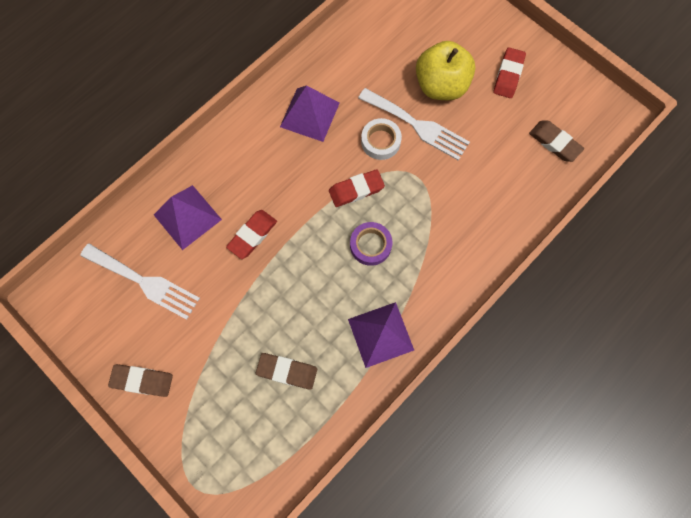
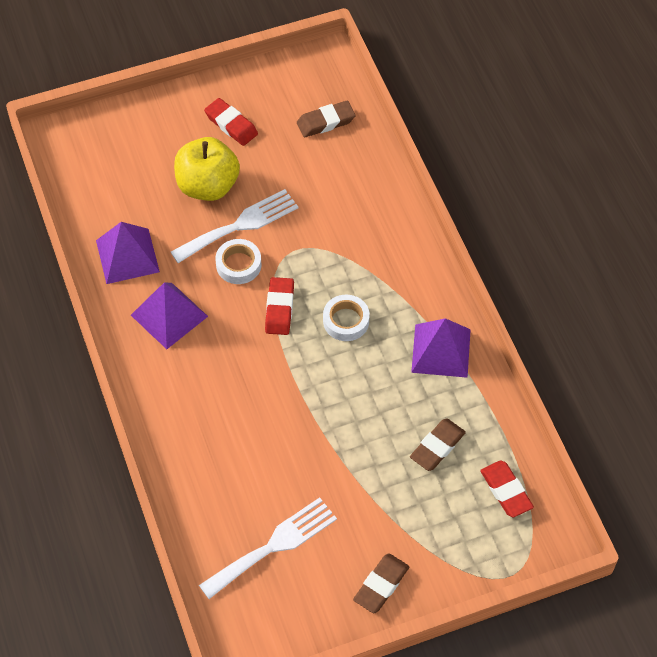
camera: 65 degrees left, 15 degrees down
purple pyramid [154,185,222,250] -> purple pyramid moved to [96,222,160,284]
red eraser [226,210,277,259] -> red eraser moved to [480,460,534,518]
purple tape [350,222,392,266] -> white tape [323,295,370,341]

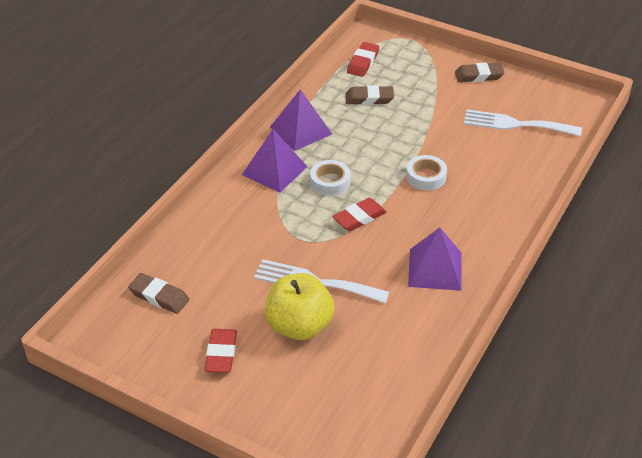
camera: 130 degrees left, 15 degrees down
purple pyramid [96,222,160,284] -> purple pyramid moved to [242,129,308,193]
white tape [216,239,261,284] -> white tape moved to [406,155,447,190]

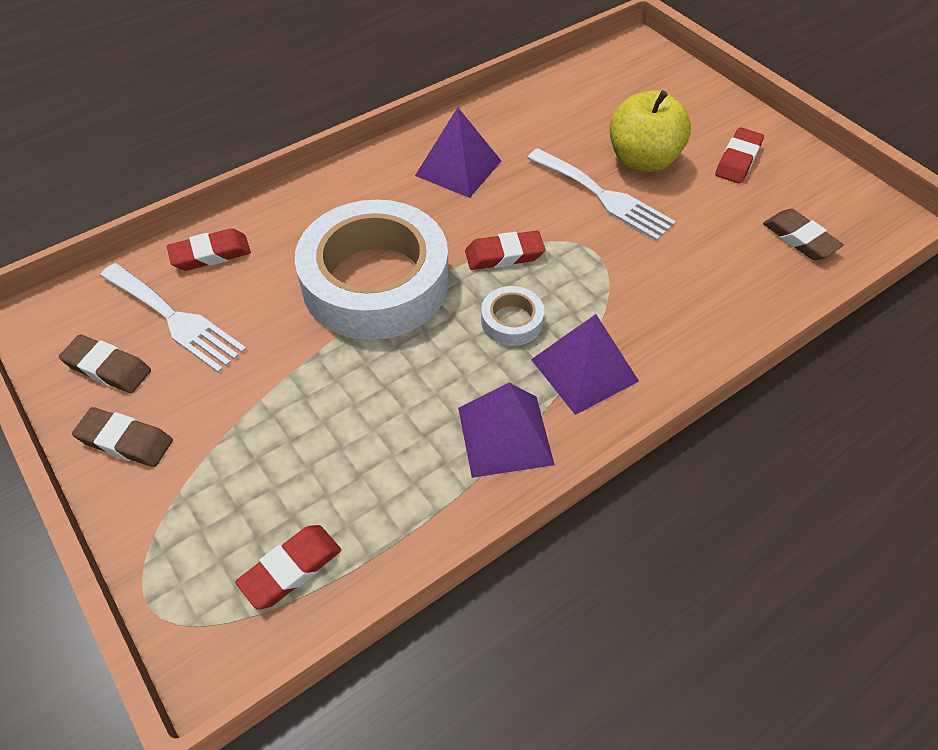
camera: 155 degrees left, 10 degrees up
brown eraser [345,85,394,105] -> brown eraser moved to [59,334,151,393]
white tape [406,155,447,190] -> white tape [295,200,449,340], size x2.45
none -> red eraser [167,228,251,271]

